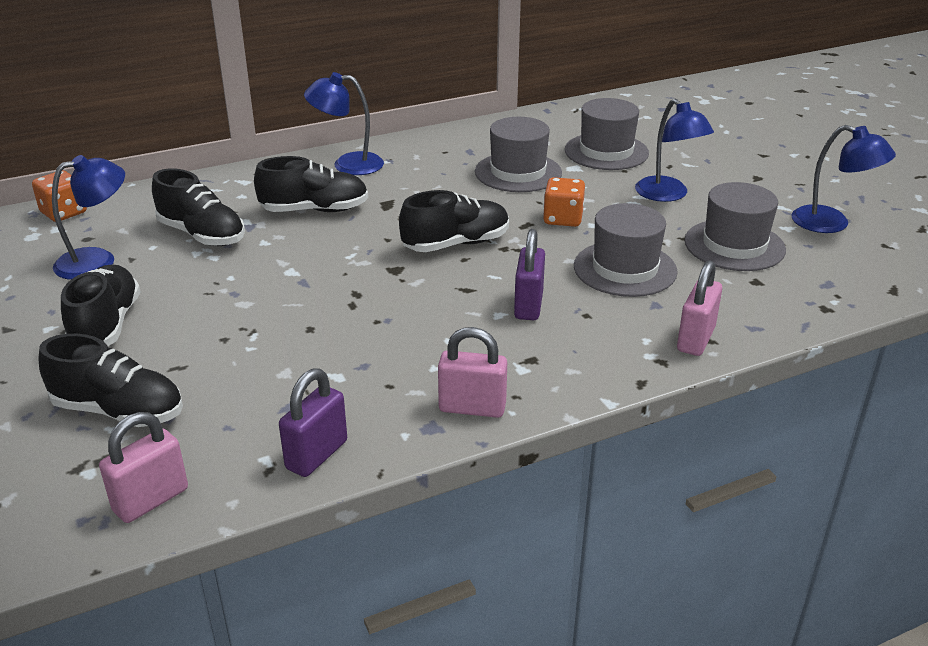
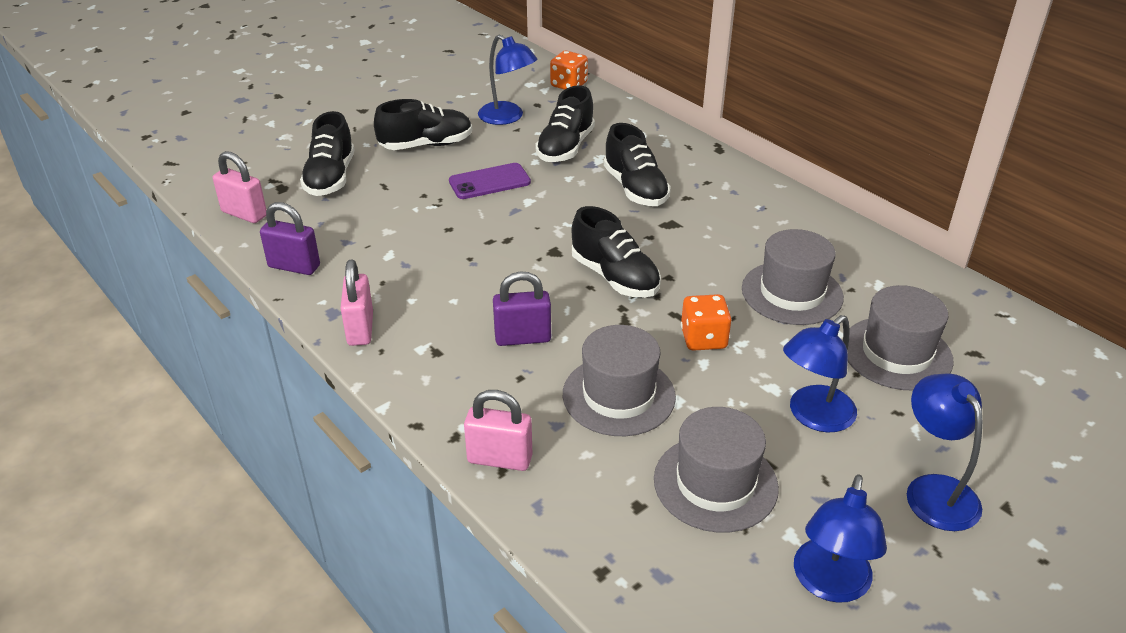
camera: 75 degrees right, 5 degrees up
blue lamp [304,72,384,175] -> blue lamp moved to [907,373,982,531]
none -> purple phone [449,163,531,199]

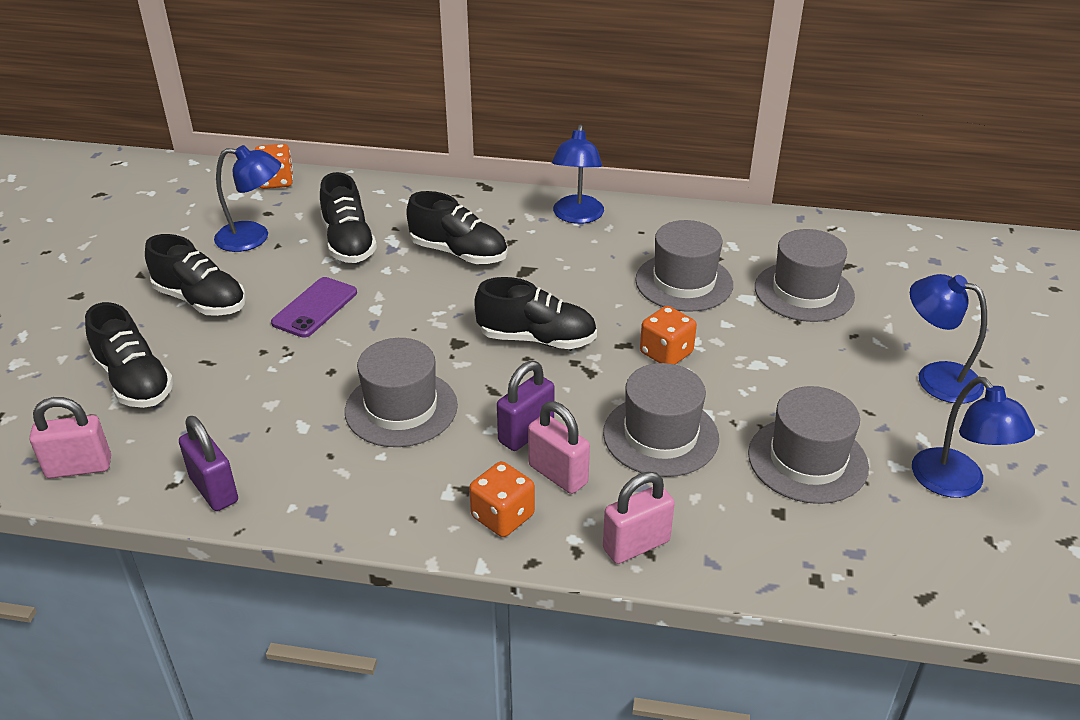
camera: 40 degrees left, 0 degrees up
purple padlock [260,202,320,275] -> purple padlock turned 75 degrees clockwise [179,416,238,511]
pink padlock [340,259,373,346] -> pink padlock moved to [528,401,590,494]
black shoe [374,99,472,150] -> black shoe turned 90 degrees clockwise [145,234,246,316]
blue lamp [783,315,857,433] -> blue lamp moved to [552,124,604,224]
none -> grey hat [345,338,458,447]
none -> orange dice [469,461,535,537]

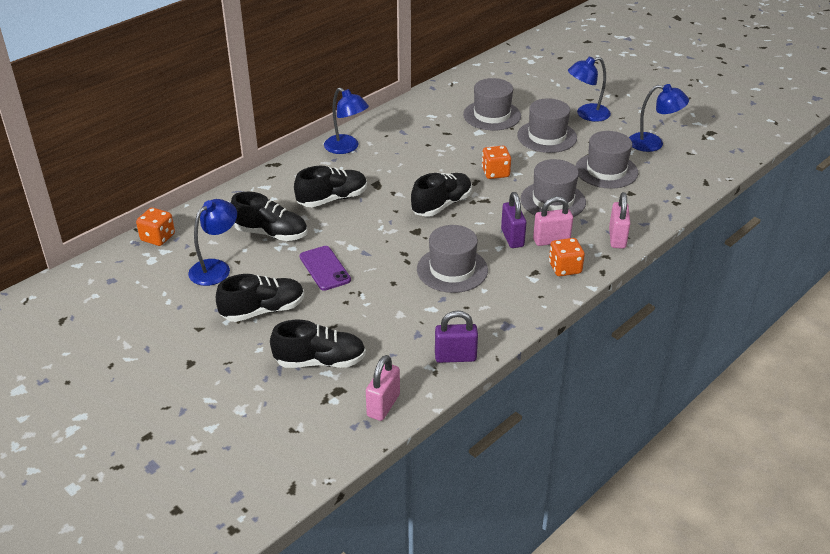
camera: 55 degrees left, 0 degrees up
grey hat [635,220,733,312] -> grey hat moved to [517,98,577,153]

